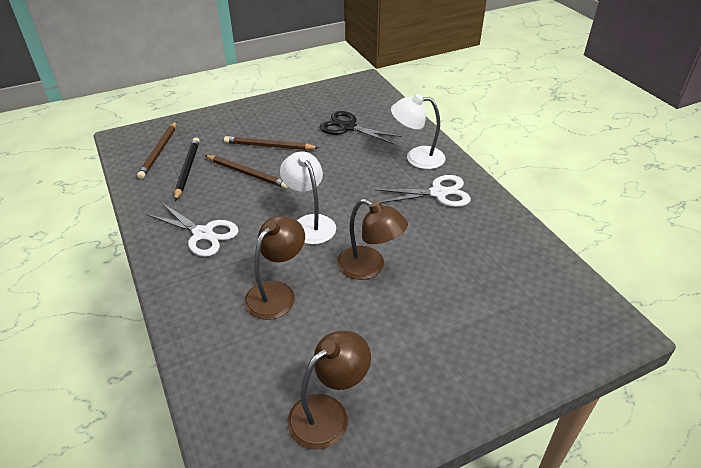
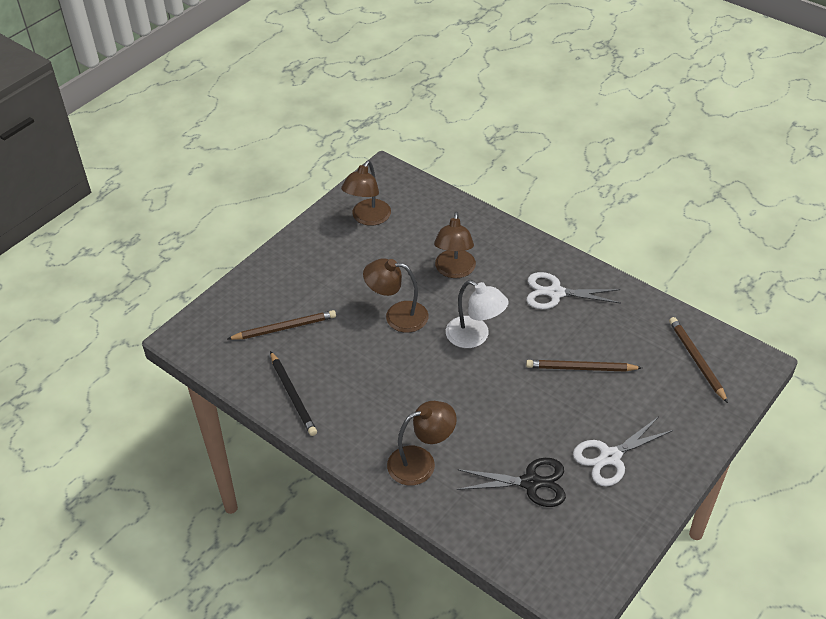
camera: 155 degrees right, 5 degrees up
black pencil [175,138,200,201] -> black pencil moved to [270,351,317,436]
brown pencil [224,136,319,150] -> brown pencil moved to [227,310,336,340]
white scissors [375,175,471,207] -> white scissors moved to [573,416,674,487]
white lamp [391,94,445,169] -> brown lamp [387,401,457,485]

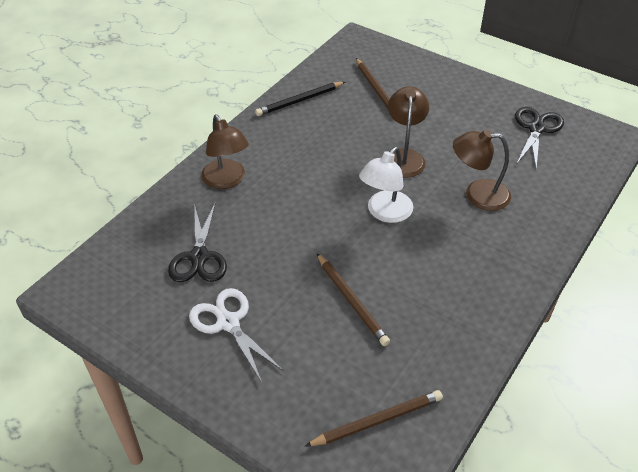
camera: 85 degrees right, 0 degrees up
brown lamp [341,161,391,226] -> black scissors [515,107,564,169]
white scissors [526,272,621,309] -> none
brown pencil [526,360,642,372] -> brown pencil turned 150 degrees clockwise [317,253,390,346]

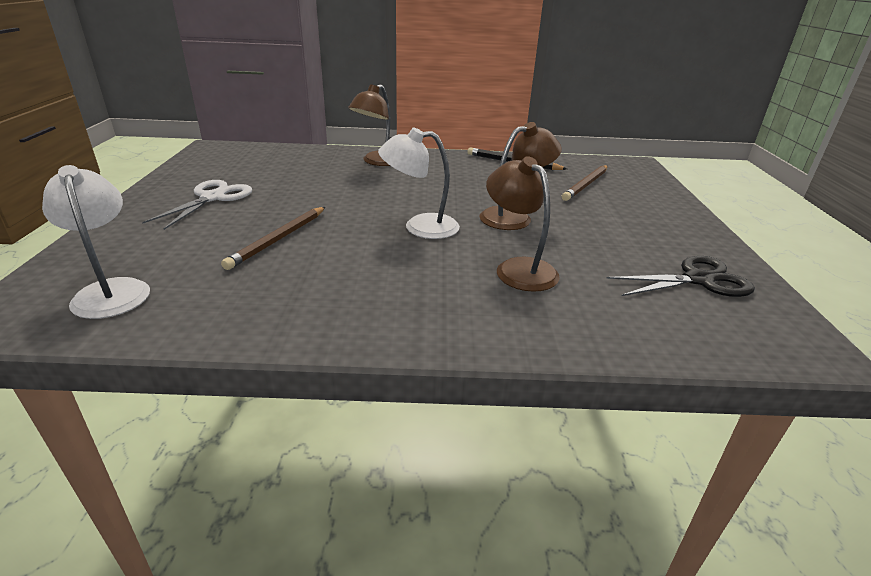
camera: 55 degrees right, 15 degrees down
black scissors [168,202,227,282] -> none
brown pencil [305,390,443,447] -> white lamp [42,165,150,319]

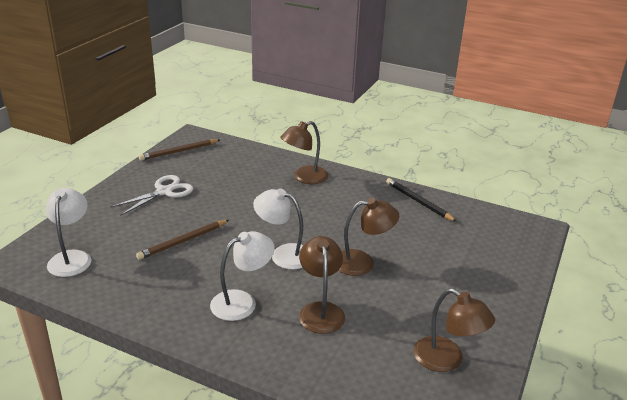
camera: 25 degrees right, 0 degrees up
brown pencil [562,165,607,201] -> brown pencil moved to [139,139,220,161]
black scissors [606,256,755,297] -> brown lamp [413,288,495,372]
none -> white lamp [210,231,275,321]

